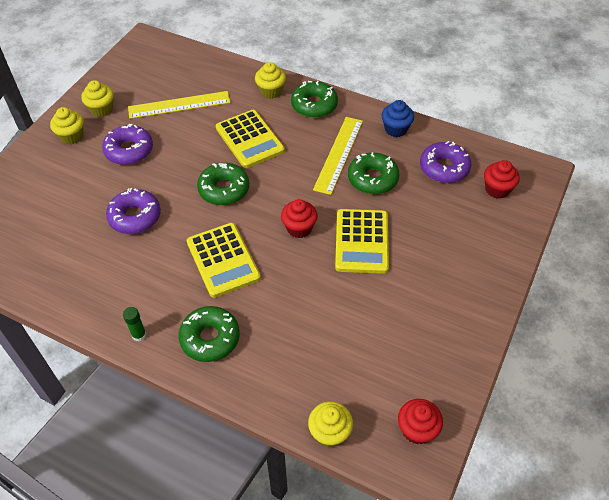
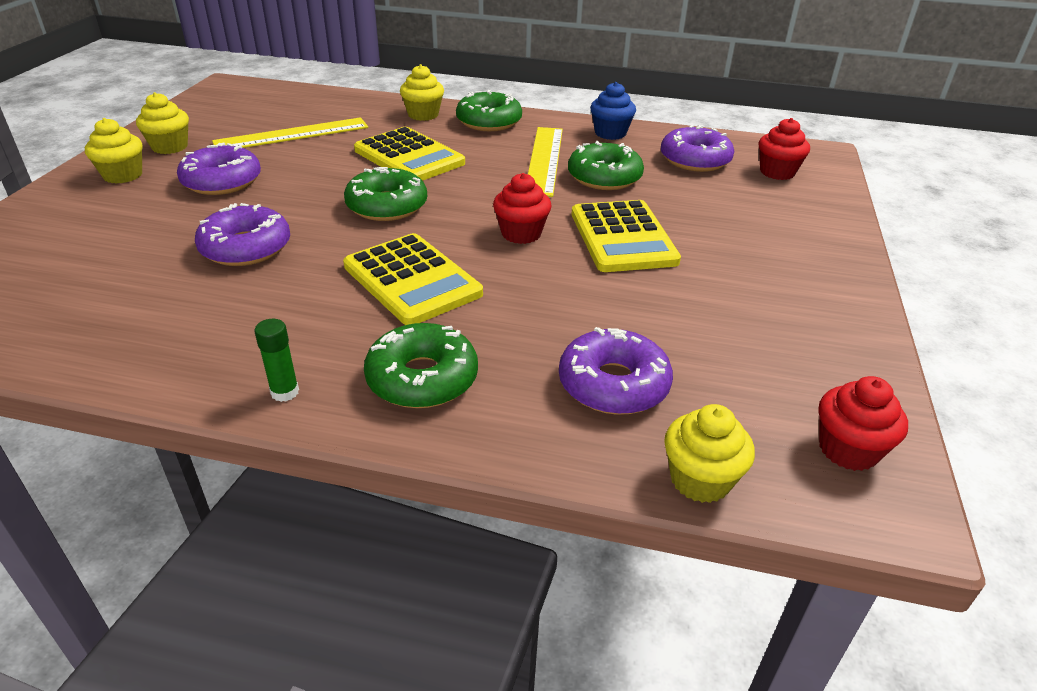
camera: 15 degrees left, 15 degrees down
none -> purple donut [559,327,673,415]

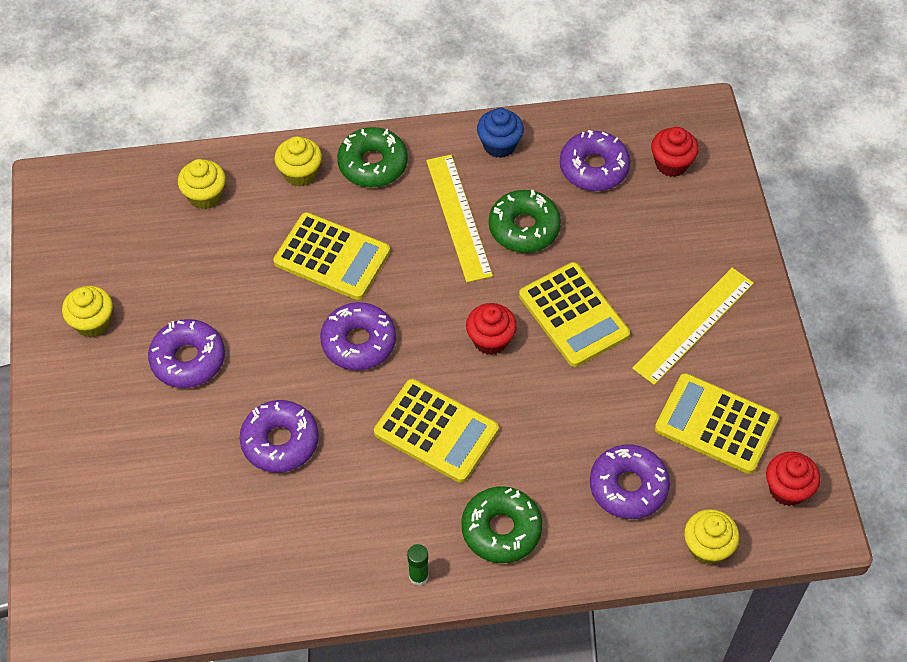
camera: 20 degrees left, 20 degrees up
yellow cupcake [85,118,143,184] -> yellow cupcake moved to [178,159,226,209]
yellow ruler [212,117,368,148] -> yellow ruler moved to [632,268,754,385]
green donut [344,167,427,221] -> purple donut [320,302,396,370]
none -> yellow calculator [655,373,779,474]

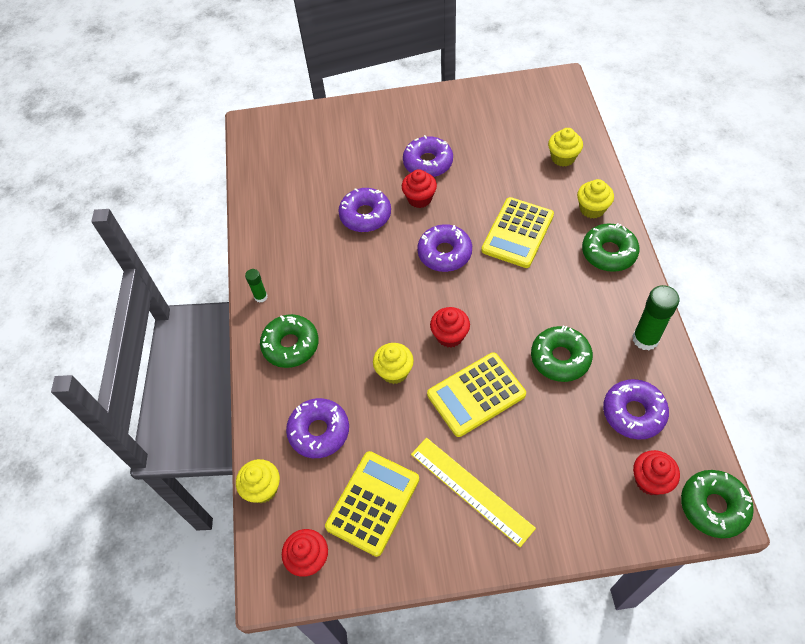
camera: 95 degrees right, 0 degrees up
yellow cupcake [62,286,113,338] -> yellow cupcake moved to [373,343,414,384]
yellow calculator [374,379,499,483] -> none
yellow ruler [426,155,493,282] -> none
blue cupcake [477,108,524,158] -> green glue stick [632,285,680,351]
none -> red cupcake [402,169,437,208]
none -> green donut [681,470,754,538]

